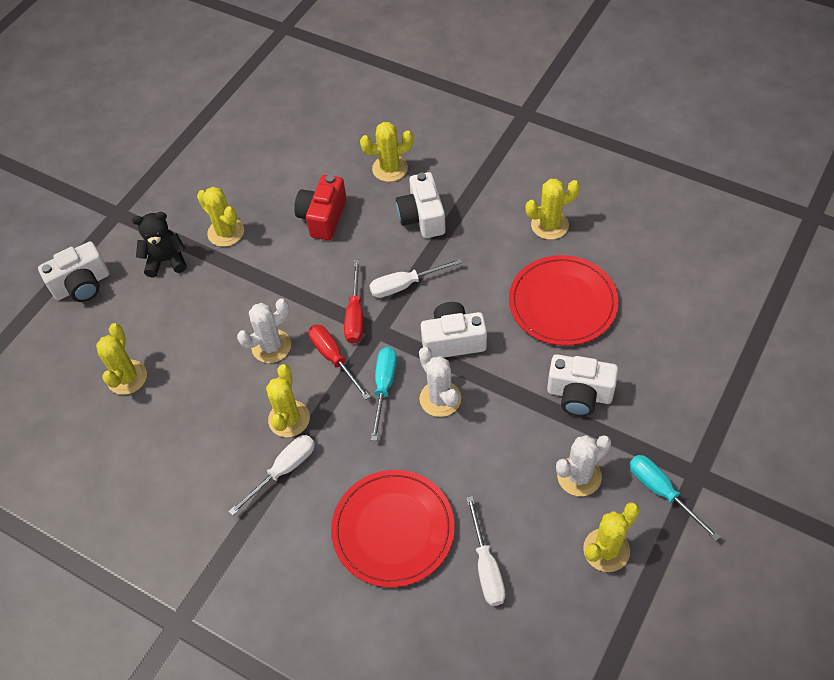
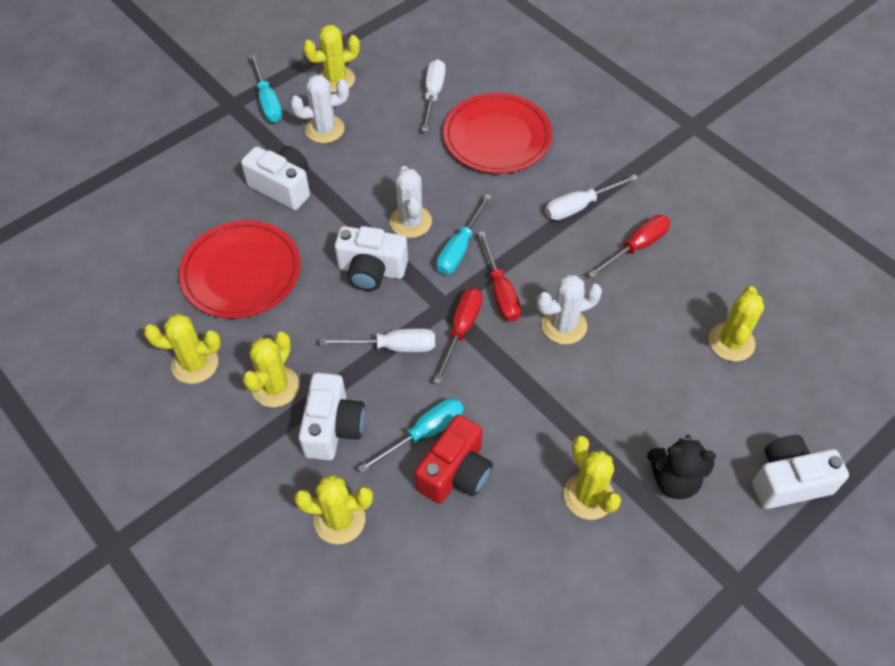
camera: 165 degrees left, 0 degrees up
yellow cactus [266,364,310,437] -> yellow cactus moved to [242,332,300,407]
none -> turquoise screwdriver [357,398,464,473]
none -> red screwdriver [588,215,670,278]

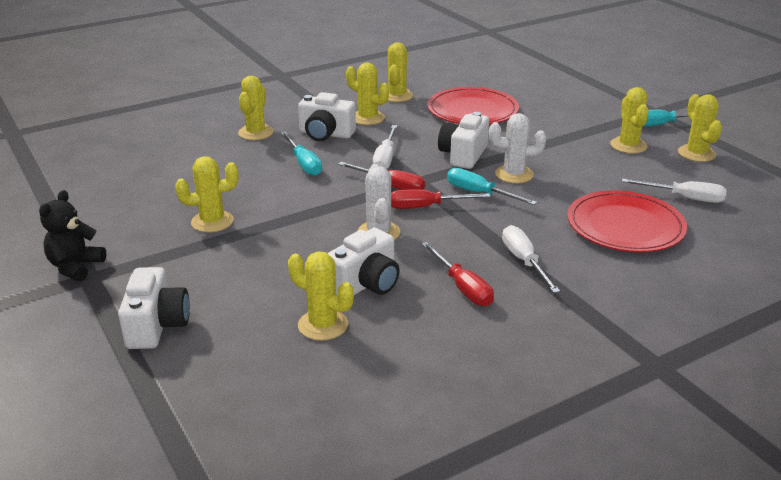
camera: 100 degrees right, 25 degrees down
white camera [241,146,310,210] -> white camera moved to [327,228,400,296]
white cactus [290,75,349,143] -> yellow cactus [610,87,649,154]
red camera [415,414,493,504] -> none
black teddy bear [647,435,716,499] -> black teddy bear moved to [39,190,106,282]

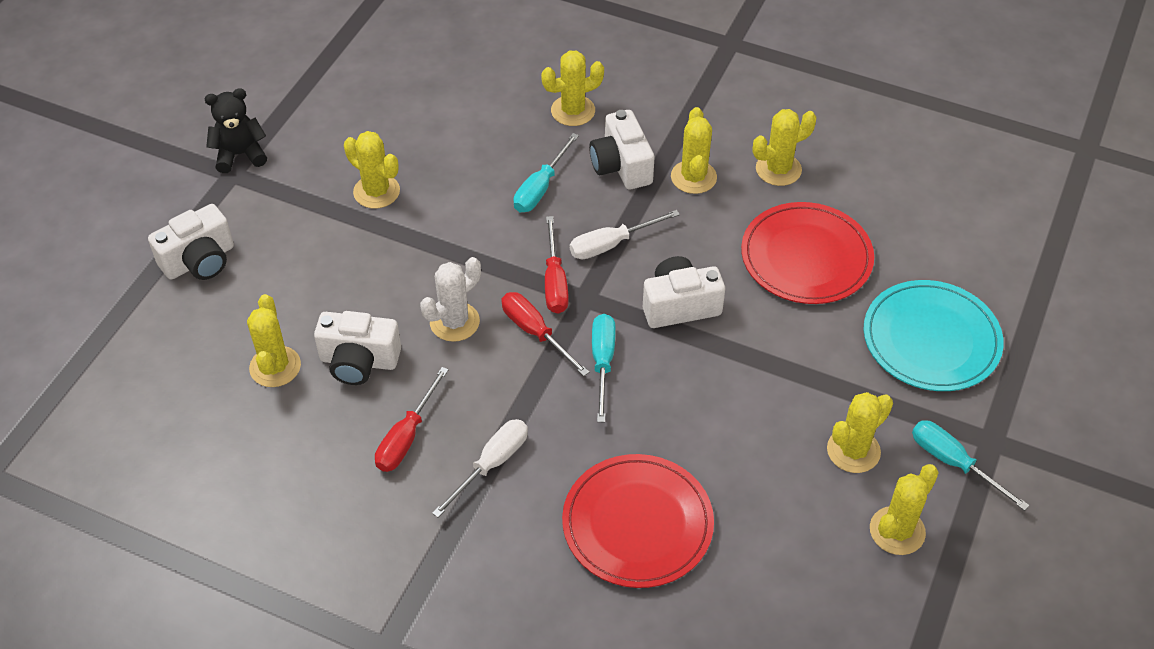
camera: 55 degrees right, 20 degrees up
white cactus [489,113,546,183] -> none
white screwdriver [622,179,727,203] -> none
none -> turquoise plate [864,280,1004,391]

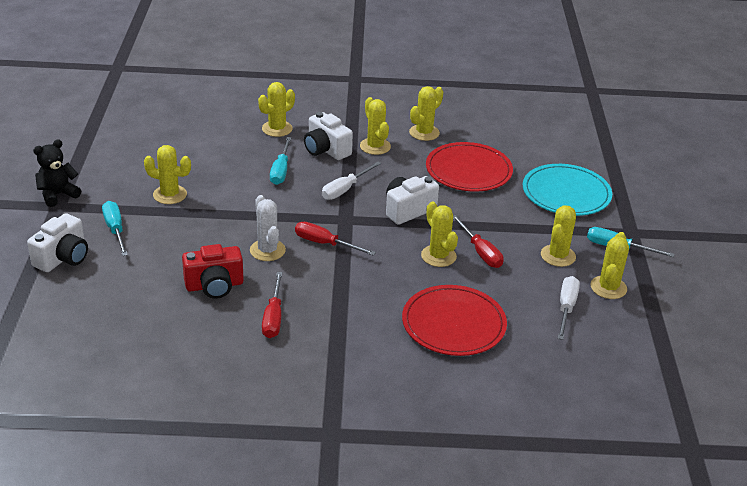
camera: 25 degrees left, 15 degrees down
yellow cactus [247,294,301,387] -> yellow cactus moved to [421,201,458,267]
white camera [314,311,401,385] -> red camera [182,244,244,299]
white cactus [420,257,481,342] -> white cactus turned 45 degrees counterclockwise [250,195,286,261]
white screwdriver [432,419,528,518] -> white screwdriver moved to [558,276,580,340]
red screwdriver [545,216,569,314] -> red screwdriver moved to [453,215,504,268]
turquoise screwdriver [592,314,616,422] -> turquoise screwdriver moved to [102,201,128,256]

